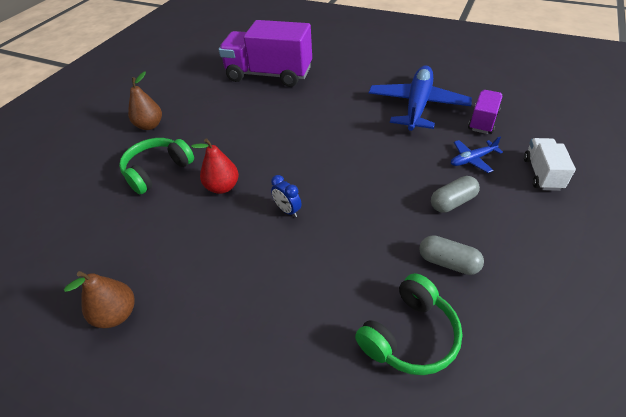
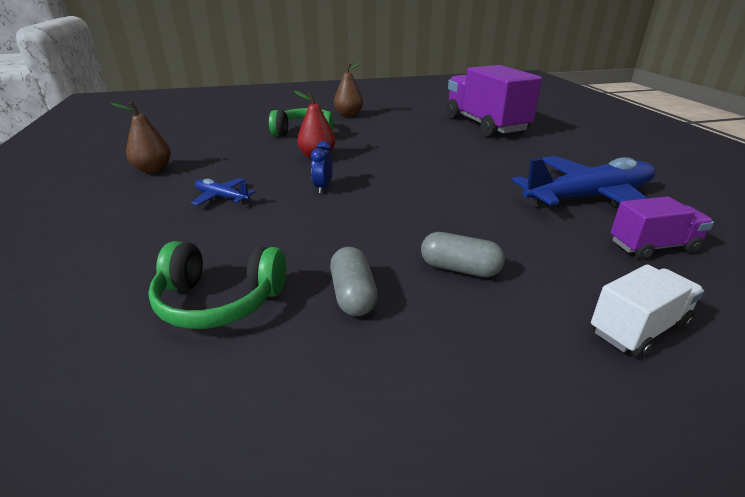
camera: 50 degrees right, 15 degrees down
blue plane [451,137,503,173] -> blue plane moved to [191,178,256,206]

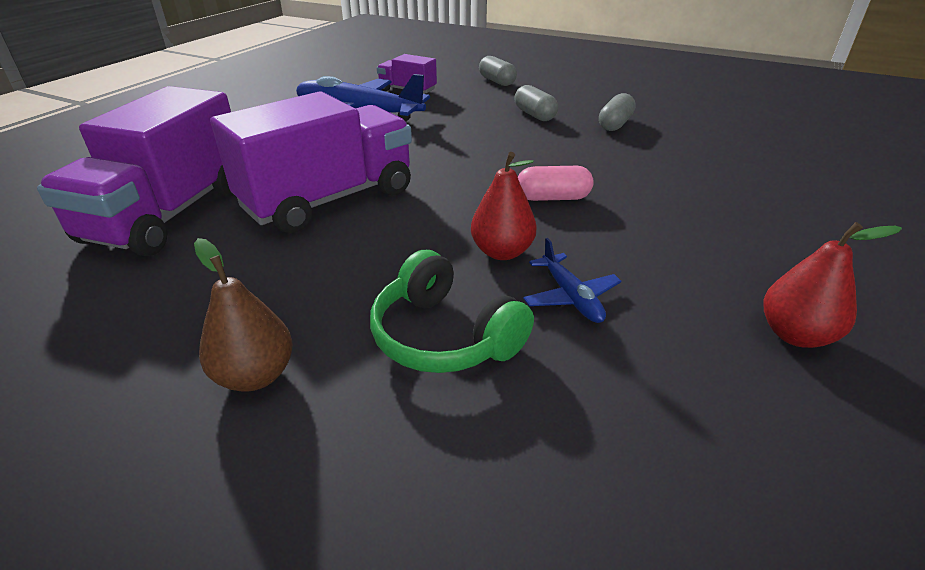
camera: 140 degrees left, 5 degrees up
brown pear [111,102,171,173] -> red pear [763,222,902,348]
green headphones [148,241,286,329] -> none
blue plane [191,178,256,206] -> blue plane moved to [523,238,621,323]
blue clock [311,141,333,193] -> pink capsule [518,166,594,201]
white truck [591,264,704,358] -> grey capsule [479,56,517,86]
none -> purple truck [210,91,412,233]

